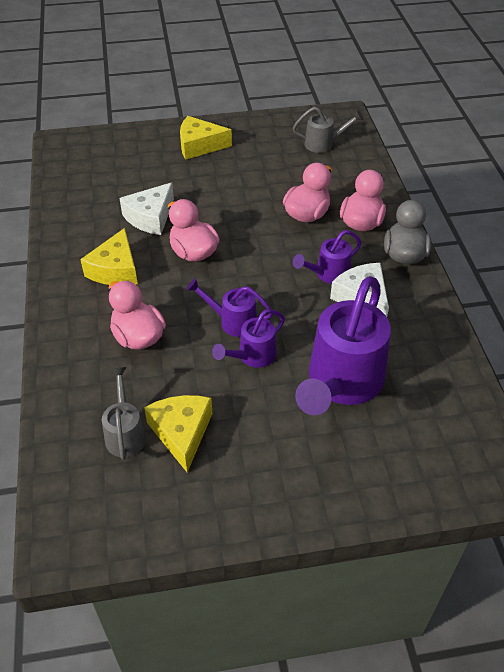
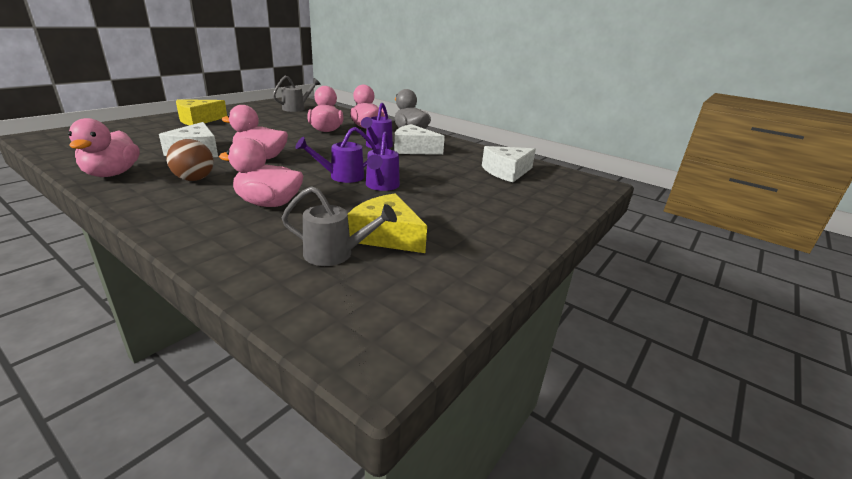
camera: 45 degrees left, 20 degrees down
yellow cheese [80,228,138,285] -> brown ball [167,139,213,181]
grey watering can [102,367,146,460] -> grey watering can turned 150 degrees clockwise [282,186,397,266]
purple watering can [295,276,391,415] -> none
none -> pink duck [68,118,140,177]
none -> white cheese [482,146,536,182]

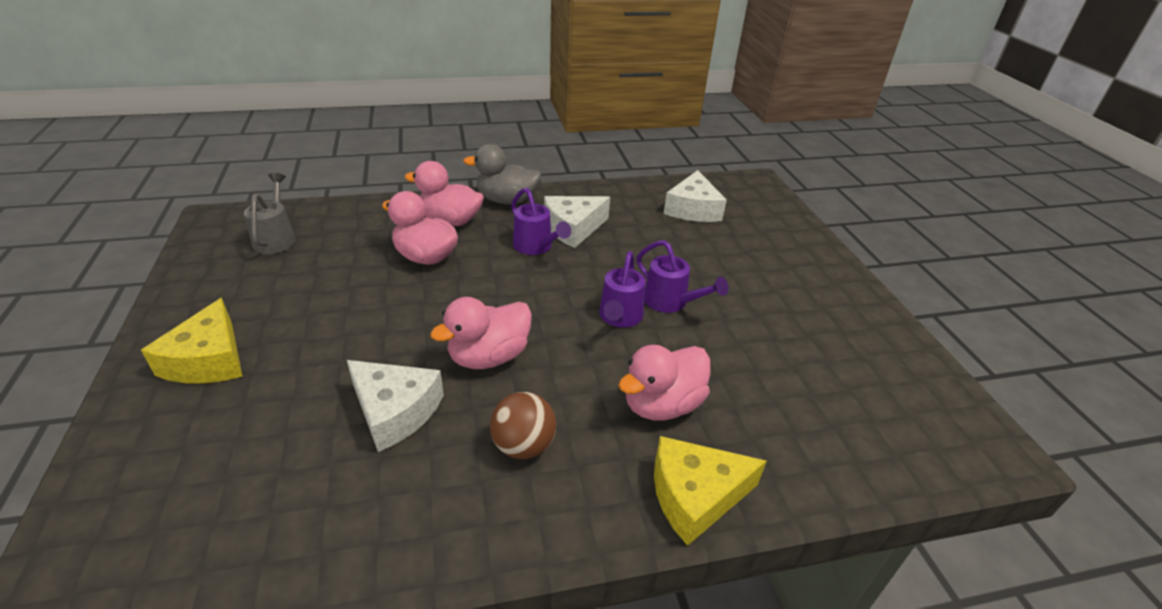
camera: 50 degrees left, 10 degrees up
pink duck [68,118,140,177] -> none
grey watering can [282,186,397,266] -> none
yellow cheese [348,193,427,253] -> yellow cheese moved to [654,436,767,546]

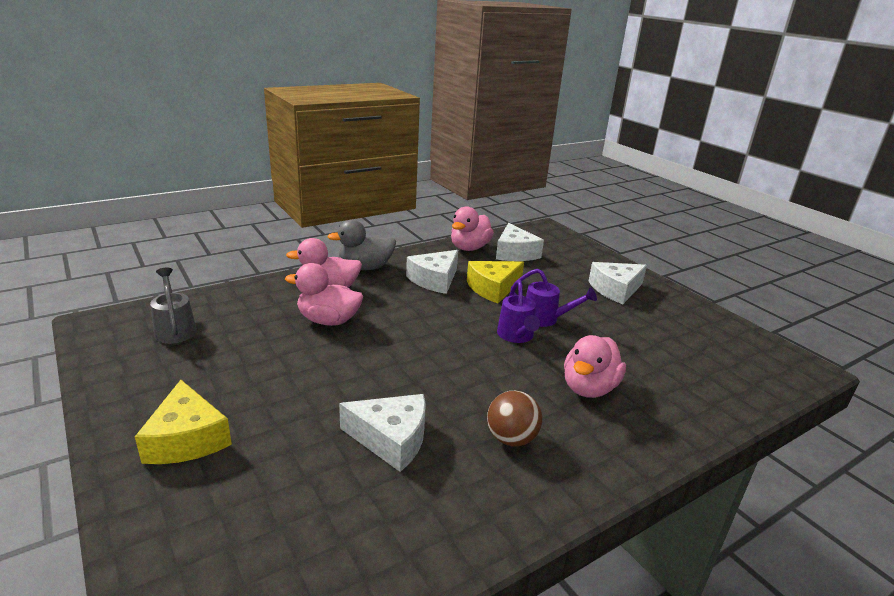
camera: 20 degrees left, 10 degrees down
pink duck [430,297,532,369] -> pink duck moved to [451,206,494,251]
purple watering can [511,188,571,255] -> none
yellow cheese [654,436,767,546] -> yellow cheese moved to [467,261,524,303]
none -> white cheese [589,262,647,304]

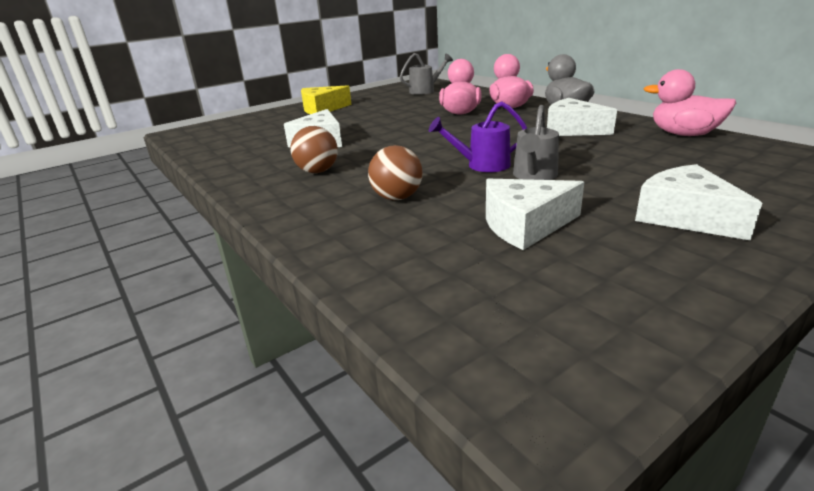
camera: 90 degrees right, 0 degrees up
yellow cheese [467,261,524,303] -> none
white cheese [496,223,544,261] -> white cheese moved to [486,179,584,250]
purple watering can [511,269,597,327] -> grey watering can [513,105,559,180]
pink duck [564,335,626,398] -> brown ball [368,145,423,200]

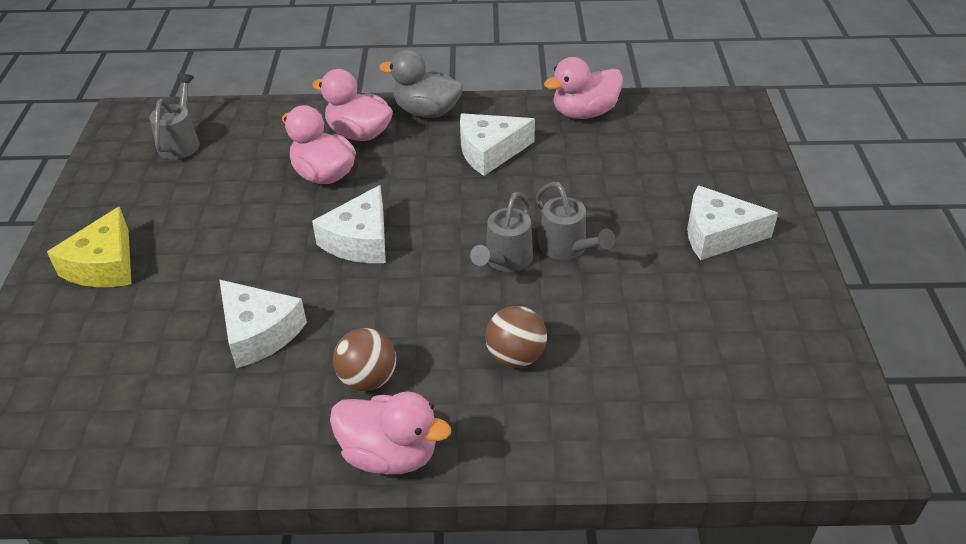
camera: 55 degrees left, 15 degrees up
purple watering can [429,101,527,172] -> grey watering can [470,192,533,272]
white cheese [486,179,584,250] -> white cheese moved to [312,185,386,263]
none -> pink duck [330,392,451,474]

